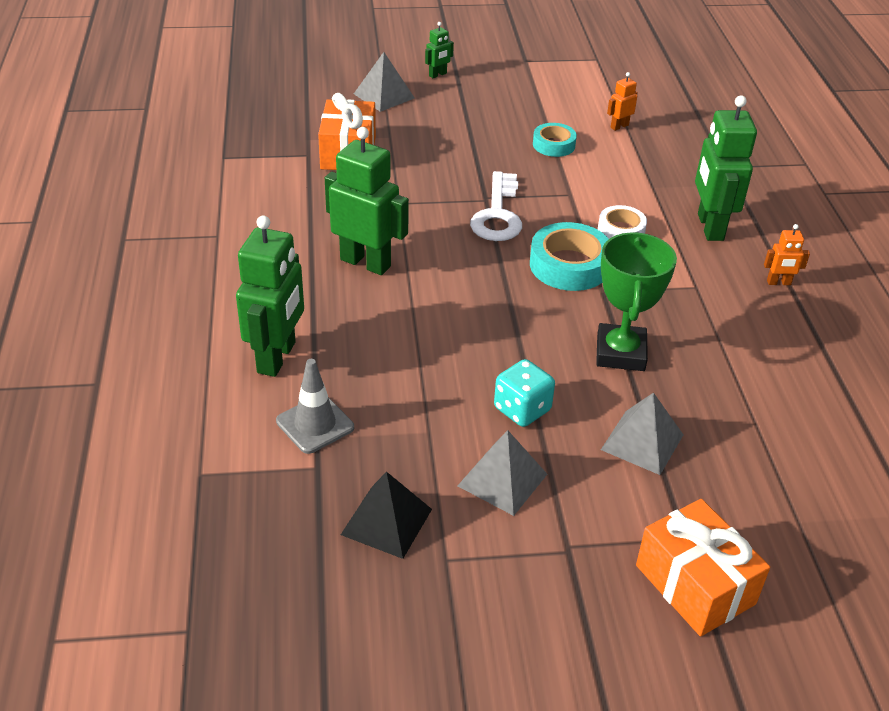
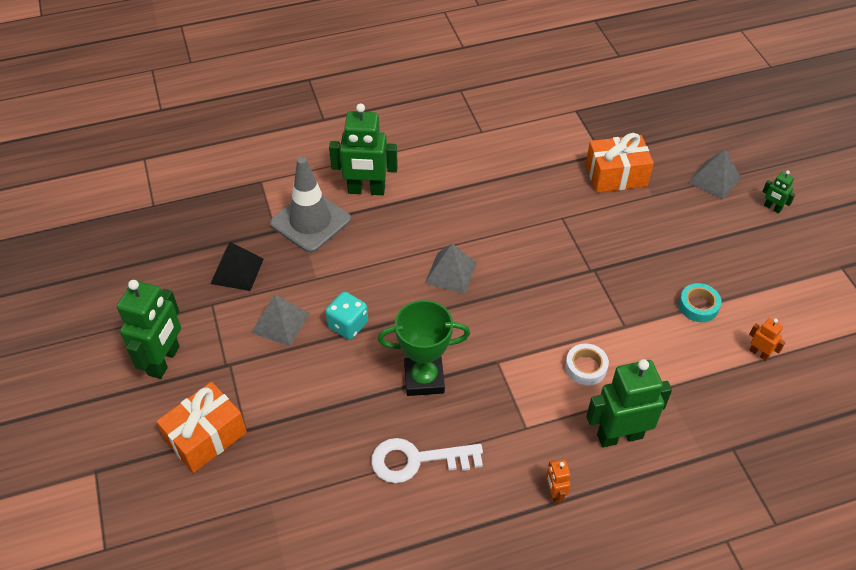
camera: 80 degrees right, 10 degrees up
grey traffic cone [276,359,354,454] -> grey traffic cone [270,157,351,253], size x1.59
green robot [325,127,409,275] -> green robot moved to [117,280,181,379]
white key [470,171,522,241] -> white key moved to [371,438,483,483]
turquoise tape [530,222,609,291] -> none
grey pyramid [601,392,683,475] -> grey pyramid moved to [425,244,477,294]

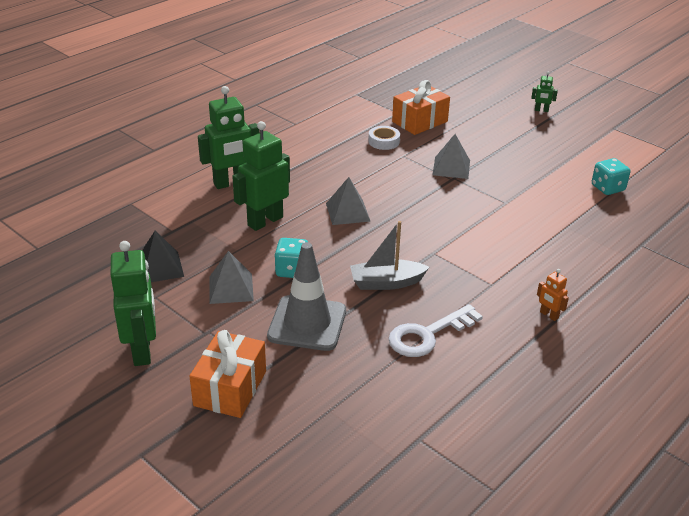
camera: 30 degrees left, 15 degrees down
grey traffic cone [270,157,351,253] -> grey traffic cone moved to [267,242,346,351]
green trophy [378,300,470,396] -> grey boat [350,221,429,290]
white tape [565,343,609,386] -> white tape moved to [368,126,400,150]
green robot [586,359,672,448] -> green robot moved to [232,121,290,231]
turquoise tape [679,283,722,322] -> none
grey pyramid [689,149,741,200] -> grey pyramid moved to [432,134,470,179]
orange robot [749,318,786,361] -> turquoise dice [592,158,630,195]

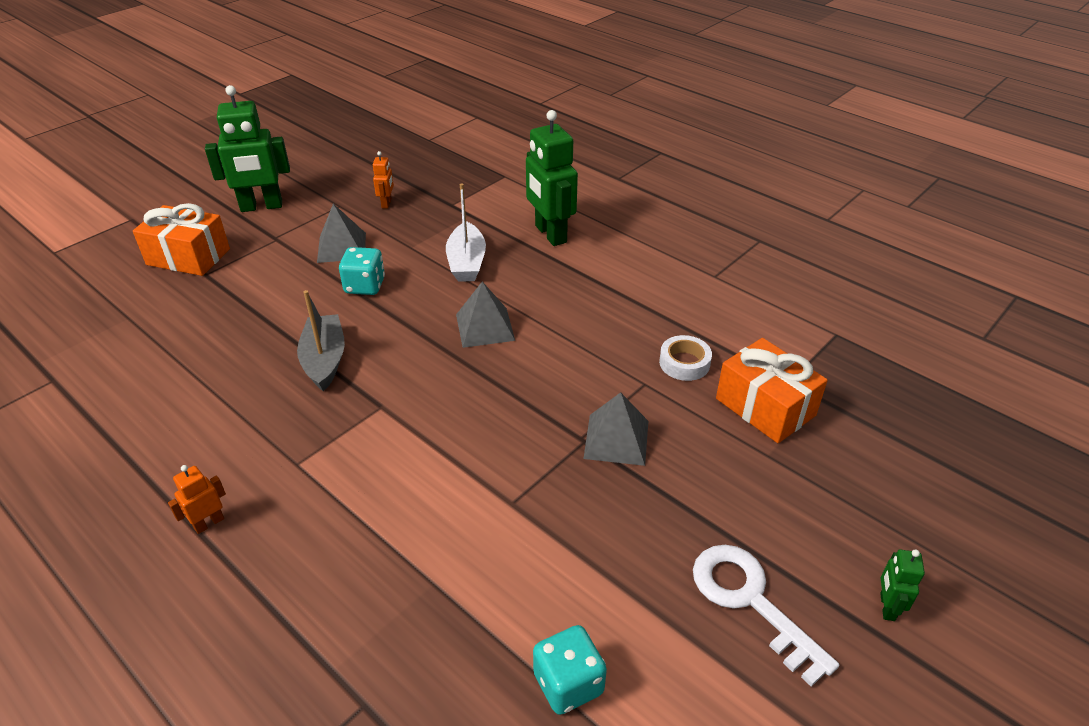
camera: 90 degrees right, 5 degrees up
black pyramid [142,231,184,282] -> orange robot [373,151,394,209]
green robot [232,121,290,231] -> white boat [446,183,486,282]
grey traffic cone [267,242,346,351] -> none
white key [389,304,483,357] -> white key moved to [693,545,839,687]

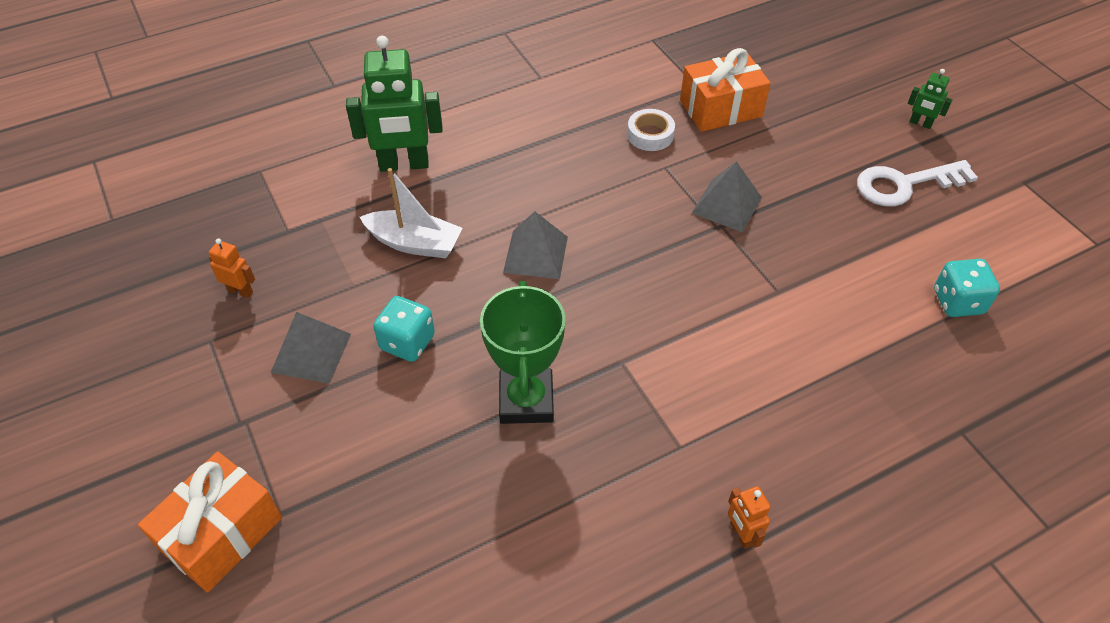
camera: 70 degrees left, 10 degrees up
green robot [205,85,290,212] -> none
grey boat [297,290,345,391] -> green trophy [480,281,566,424]

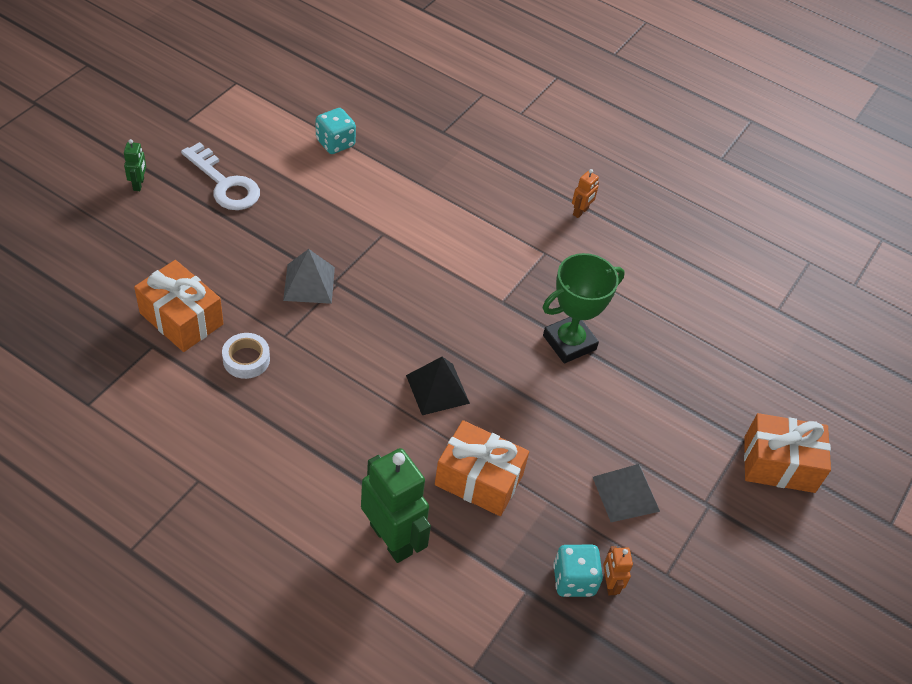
camera: 125 degrees left, 0 degrees up
white boat [360,168,463,258] -> orange gift [435,420,529,516]
turquoise dice [373,296,435,362] -> turquoise dice moved to [553,545,603,597]
grey pyramid [503,211,568,279] -> black pyramid [406,357,470,415]

